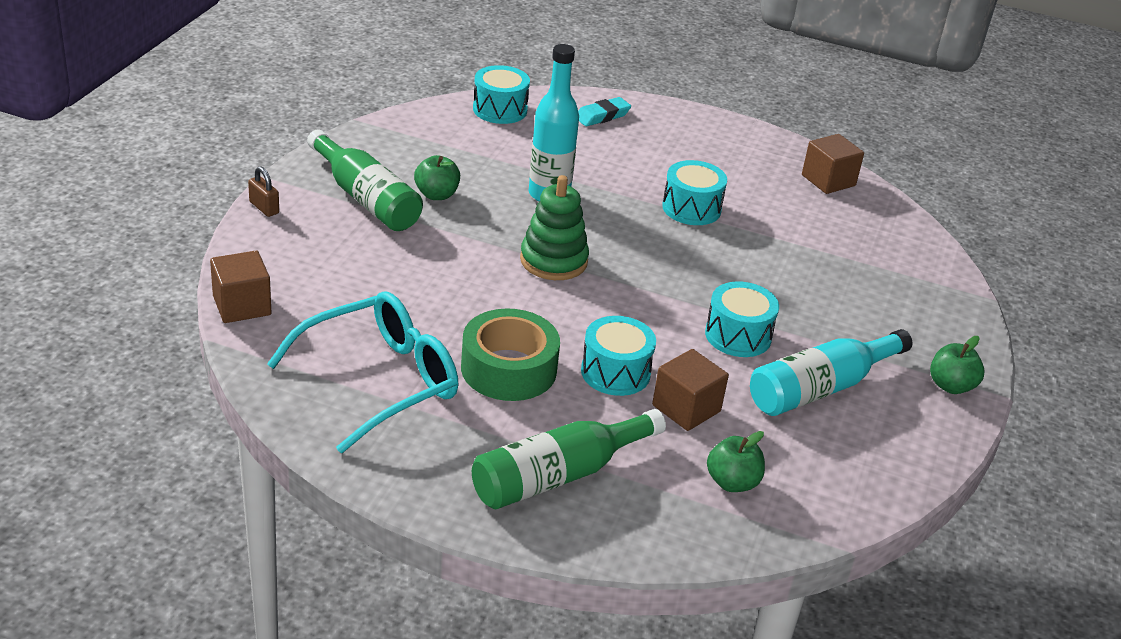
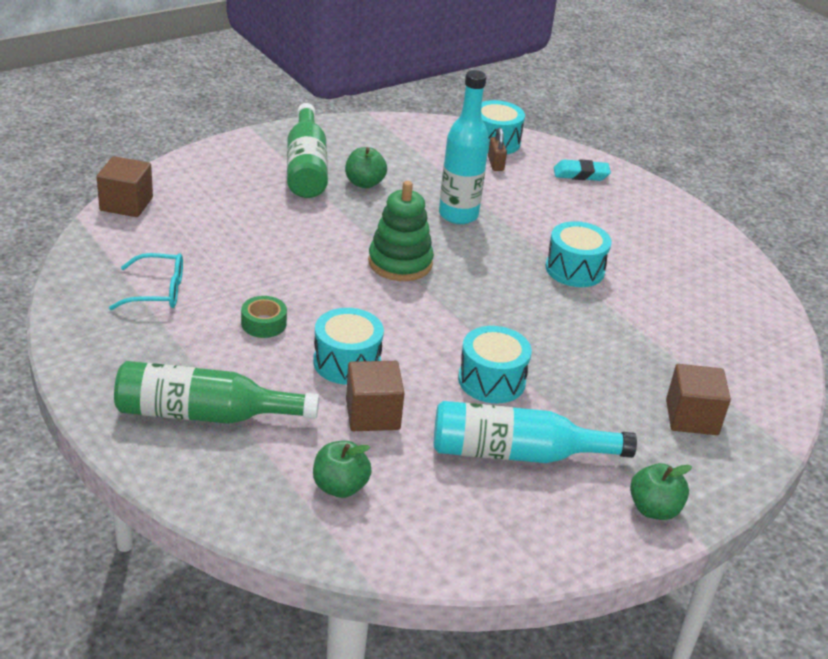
camera: 35 degrees right, 0 degrees up
brown padlock [248,166,279,217] -> brown padlock moved to [488,128,507,171]
turquoise glasses [267,291,458,453] -> turquoise glasses [109,253,183,310], size x0.54
green tape [461,308,560,401] -> green tape [241,296,287,338], size x0.50
brown cube [802,134,864,194] -> brown cube moved to [666,364,731,435]

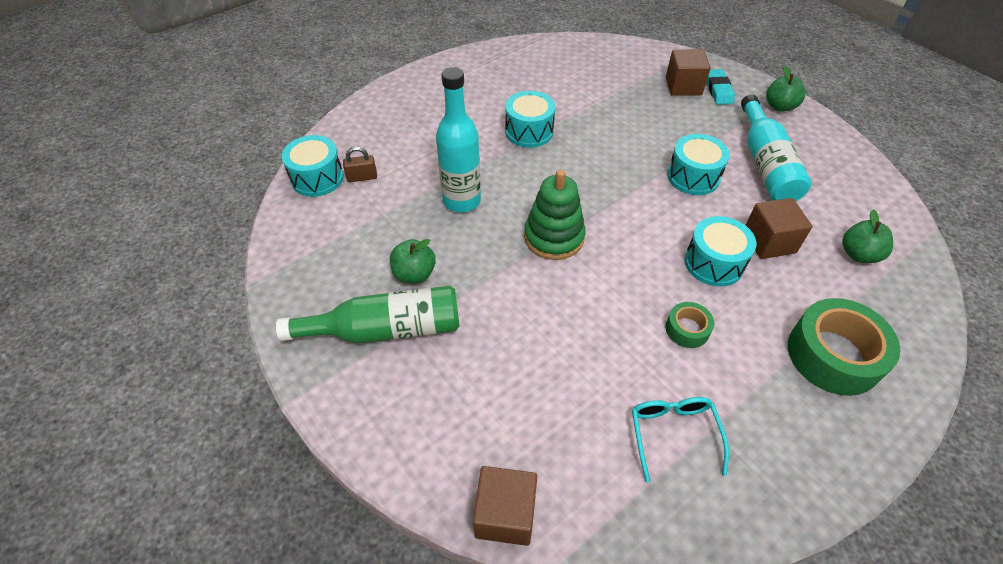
camera: 90 degrees left, 15 degrees up
green bottle [114,361,319,424] -> green tape [788,298,901,396]
turquoise eraser [554,160,611,181] -> turquoise eraser moved to [707,69,735,105]

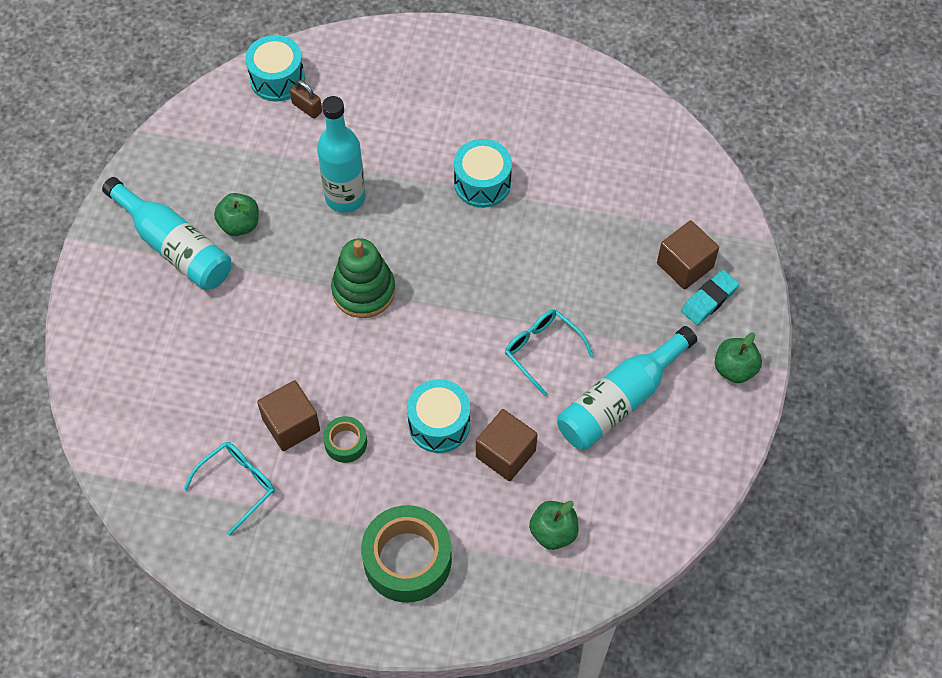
camera: 50 degrees right, 10 degrees up
green bottle [276,286,460,343] -> turquoise bottle [102,177,231,290]
brown cube [473,466,537,546] -> brown cube moved to [257,380,320,451]
turquoise drum [667,134,730,195] -> turquoise glasses [505,309,594,396]

